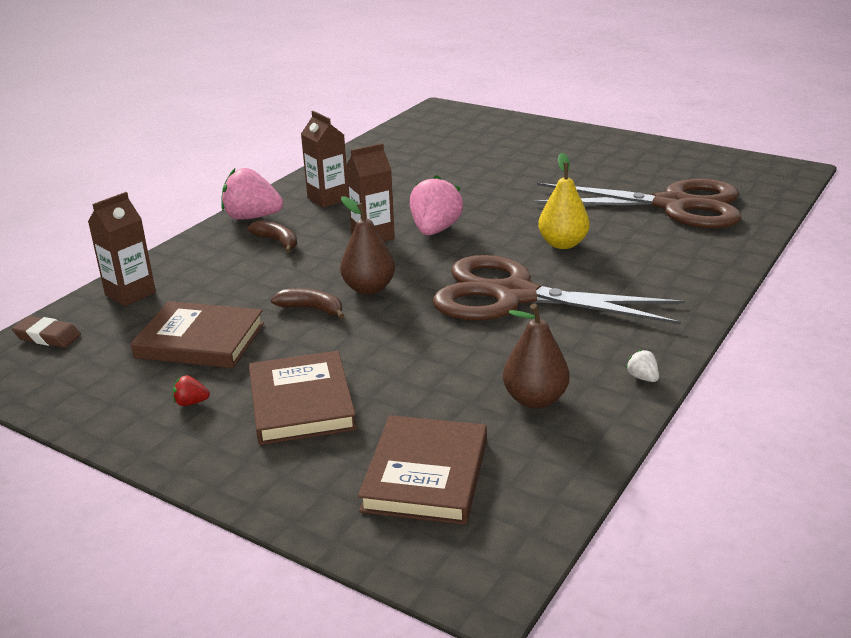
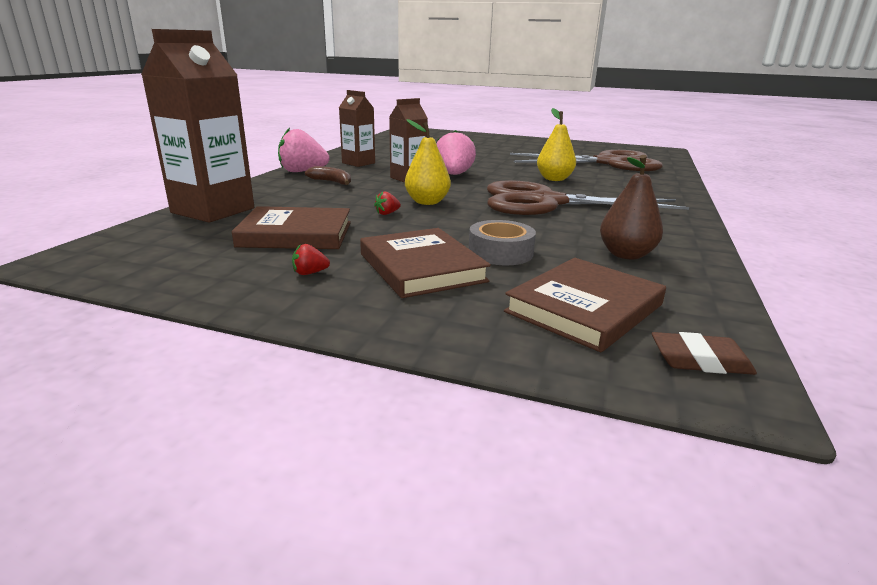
camera: 15 degrees left, 5 degrees down
brown eraser [12,316,81,348] -> brown eraser moved to [652,332,757,375]
brown carton [88,192,156,306] -> brown carton [141,29,254,223], size x1.70
brown banana [271,288,345,319] -> red strawberry [374,192,401,215]
brown pear [340,196,395,295] -> yellow pear [405,119,451,205]
brown book [358,415,487,525] -> brown book turned 45 degrees clockwise [504,258,666,352]
white strawberry [626,349,659,382] -> none
none -> grey tape [469,220,536,265]

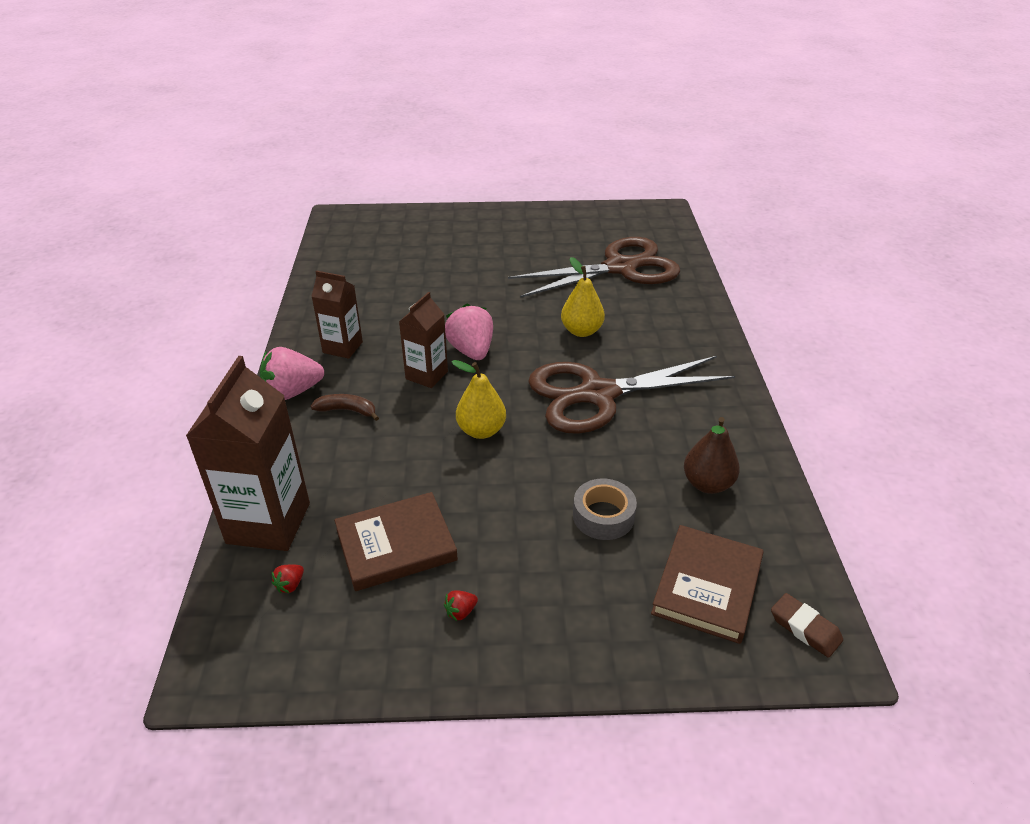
camera: 20 degrees left, 15 degrees up
brown book [360,228,491,298] -> none
red strawberry [374,192,401,215] -> red strawberry moved to [272,565,304,593]
brown eraser [652,332,757,375] -> brown eraser turned 60 degrees clockwise [771,593,843,658]

